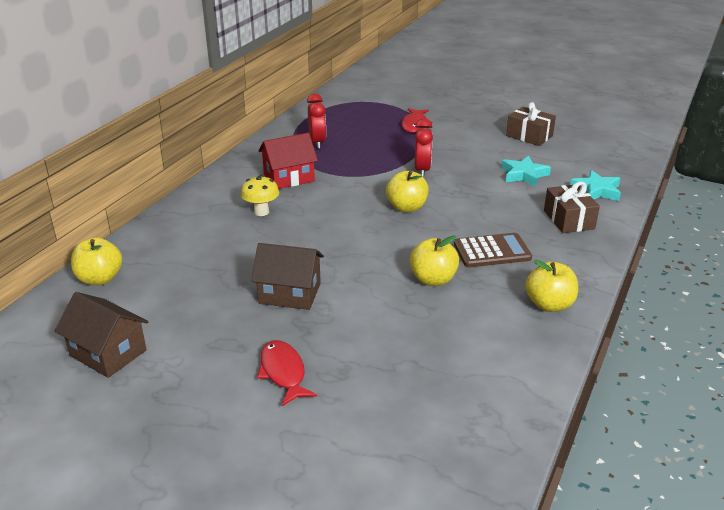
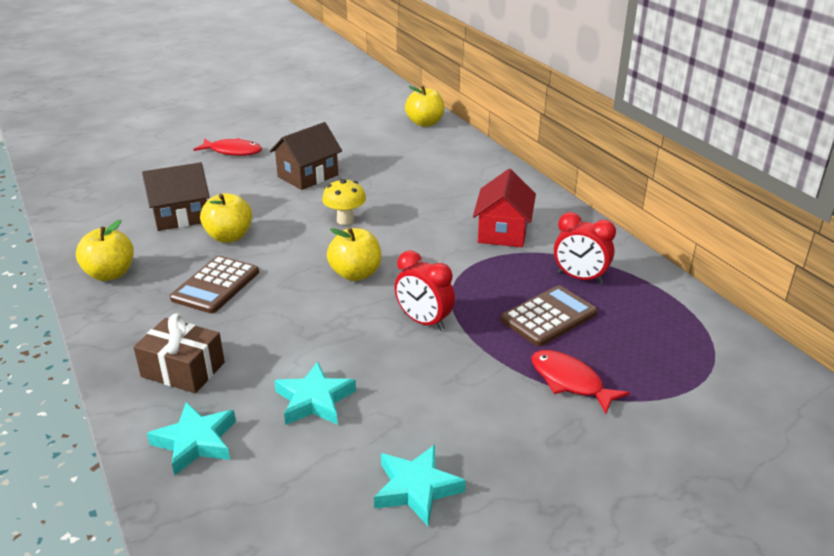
camera: 125 degrees right, 0 degrees up
brown house [55,292,148,378] -> brown house moved to [142,162,210,231]
yellow mushroom [241,175,279,216] -> yellow mushroom moved to [322,179,366,225]
brown gift [506,102,556,146] -> turquoise star [374,445,466,526]
none -> brown calculator [501,285,598,346]

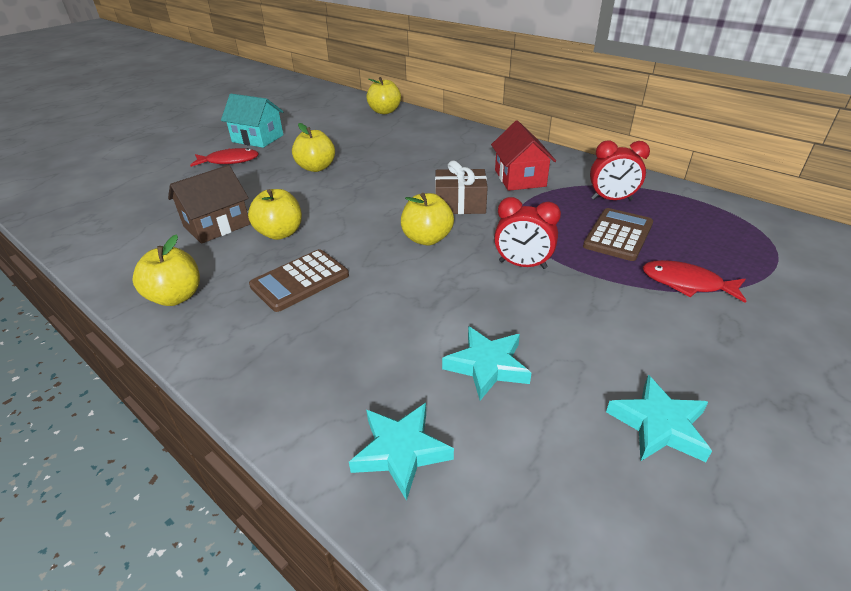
camera: 20 degrees left, 5 degrees up
brown gift [134,313,225,393] -> brown gift moved to [435,160,488,214]
brown calculator [170,256,259,313] -> brown calculator turned 45 degrees clockwise [249,249,349,312]
brown house [270,122,342,190] -> yellow apple [292,123,335,172]
yellow mushroom [322,179,366,225] -> none
none -> turquoise house [221,94,284,148]

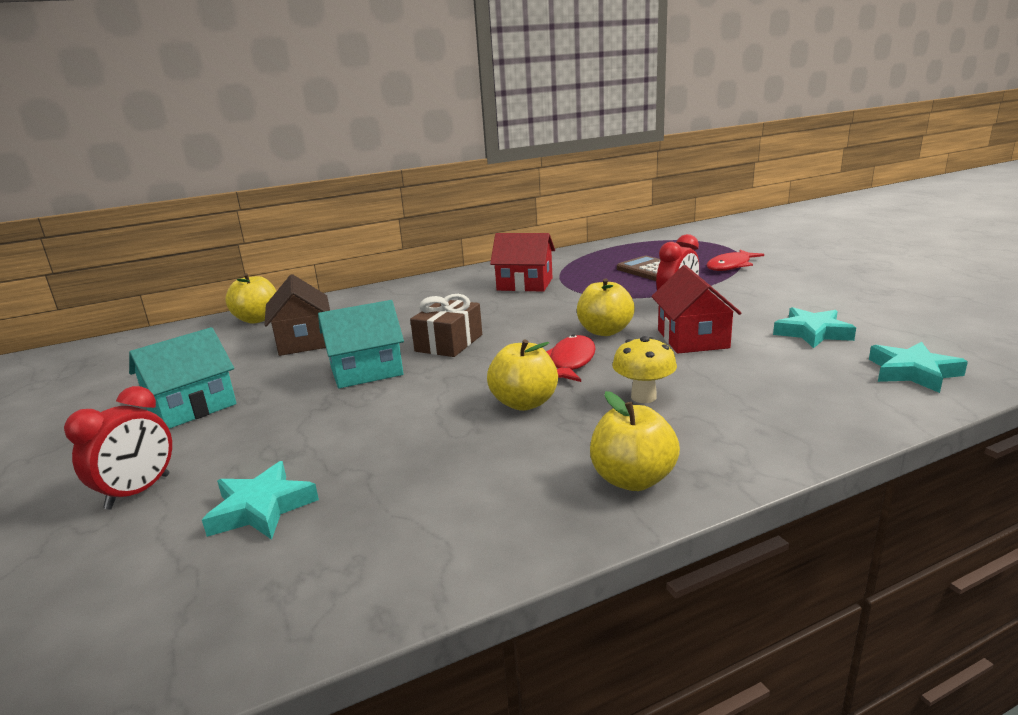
camera: 65 degrees left, 15 degrees down
brown house [168,165,250,244] -> brown house moved to [265,274,330,356]
red fish [190,148,259,167] -> red fish moved to [546,335,596,382]
brown calculator [249,249,349,312] -> yellow mushroom [612,336,677,403]
yellow apple [292,123,335,172] -> turquoise house [318,300,404,388]
brown gift [435,160,488,214] -> brown gift moved to [410,294,482,357]
red clock [590,140,650,201] -> red clock moved to [64,386,172,509]
turquoise star [606,375,712,462] -> turquoise star moved to [202,461,319,540]
none -> red house [651,265,742,354]

